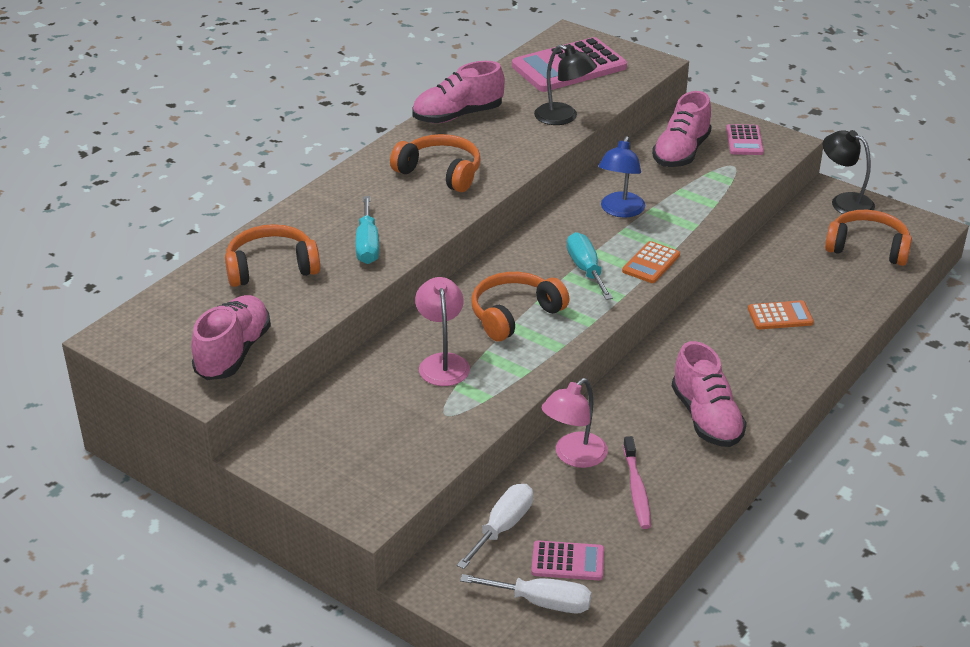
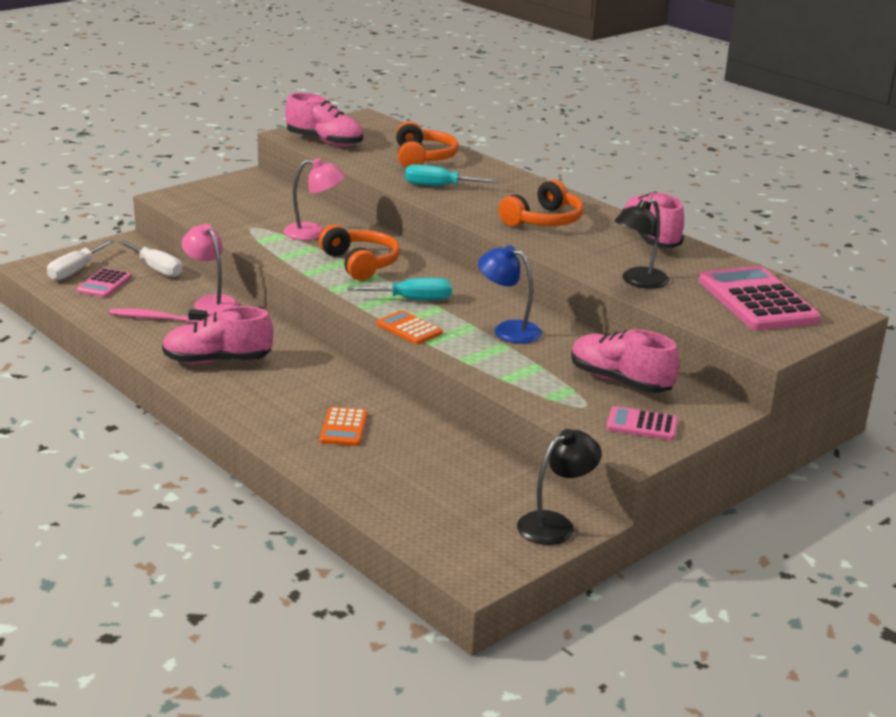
camera: 100 degrees right, 10 degrees down
orange headphones [825,210,912,266] -> none

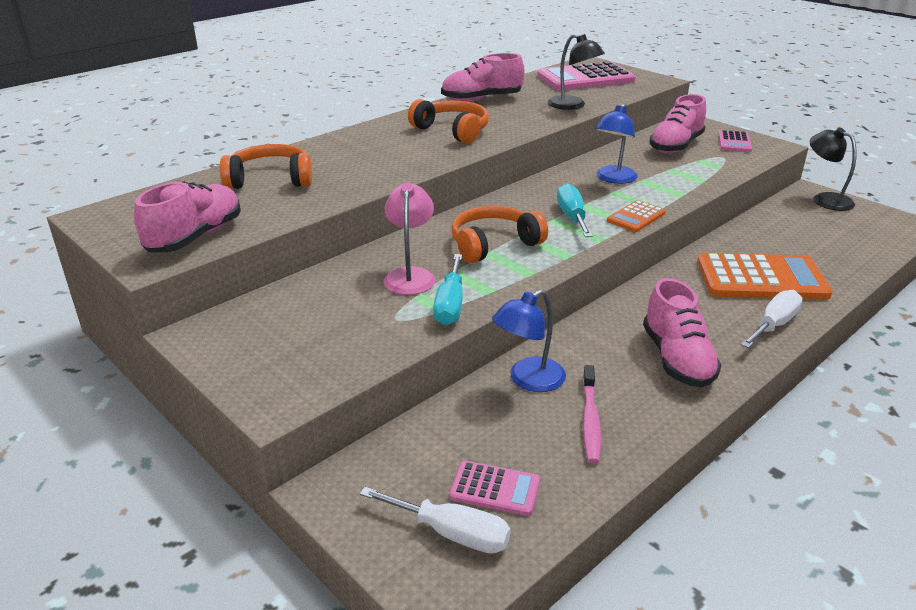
camera: 90 degrees left, 5 degrees up
white screwdriver [119,240,182,277] -> white screwdriver moved to [741,290,803,348]
pink lamp [181,224,239,315] -> blue lamp [492,289,566,392]
orange calculator [320,407,368,446] -> orange calculator [697,253,833,300], size x1.99
turquoise screwdriver [405,164,498,186] -> turquoise screwdriver moved to [433,254,463,326]

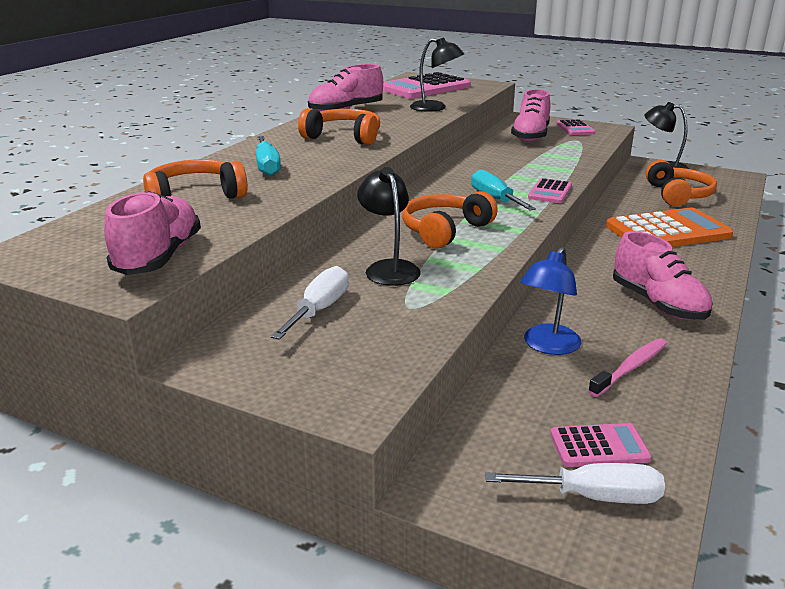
camera: 20 degrees left, 5 degrees down
pink lamp [384,183,436,295] -> black lamp [357,167,421,286]
turquoise screwdriver [433,254,463,326] -> turquoise screwdriver moved to [256,136,281,176]
pink toothbrush [582,365,601,464] -> pink toothbrush turned 120 degrees counterclockwise [588,338,667,397]
blue lamp [595,103,638,184] -> none
orange calculator [607,200,666,232] -> pink calculator [528,178,572,203]
white screwdriver [741,290,803,348] -> white screwdriver moved to [271,266,349,340]
none -> orange headphones [646,160,717,206]

